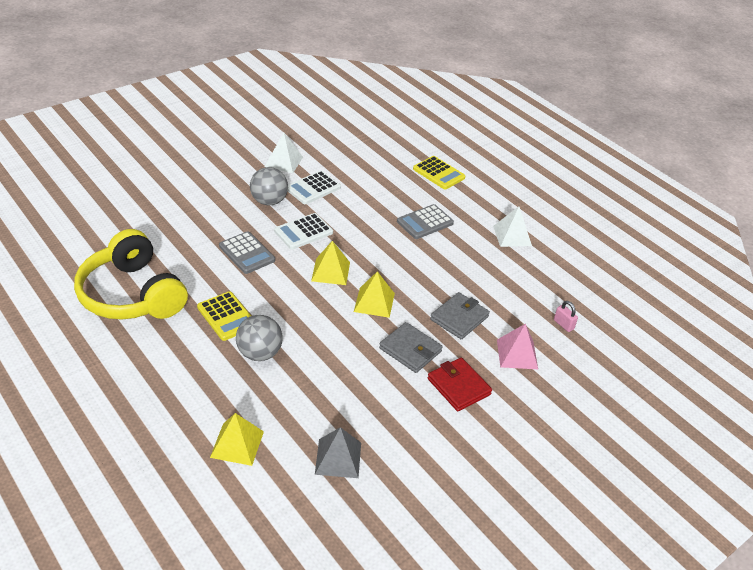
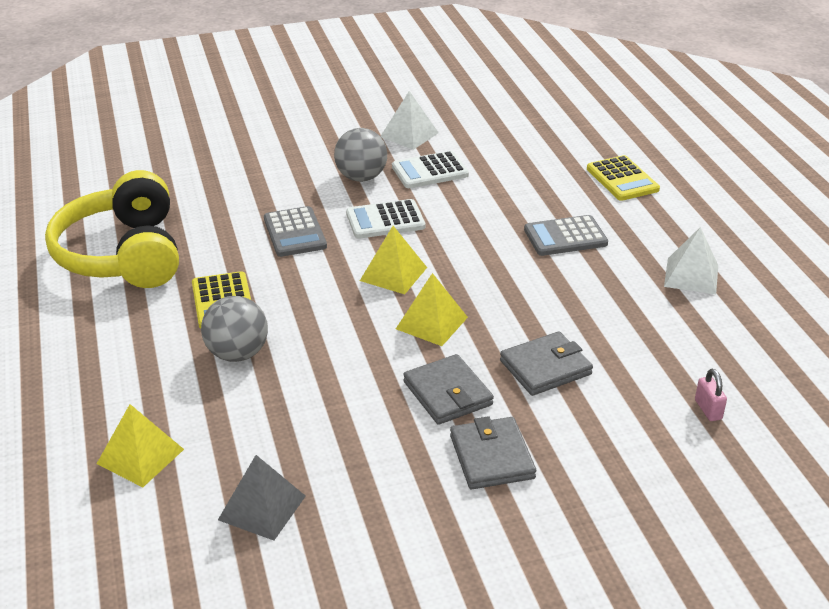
camera: 25 degrees right, 5 degrees down
red wallet [428,358,492,411] -> grey wallet [450,416,536,489]
pink pyramid [497,323,538,369] -> none

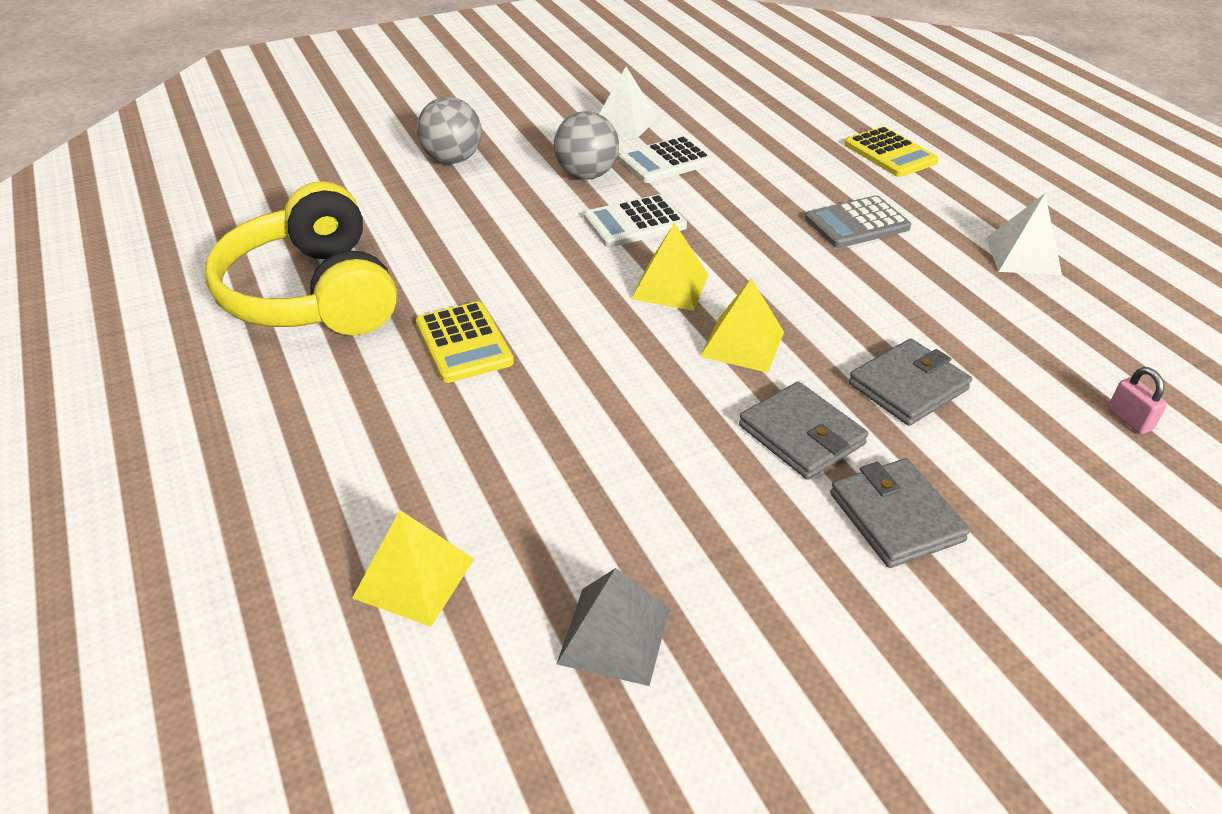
camera: 10 degrees left, 5 degrees up
grey ball [201,296,268,362] -> grey ball moved to [417,97,482,164]
grey calculator [264,206,327,257] -> none

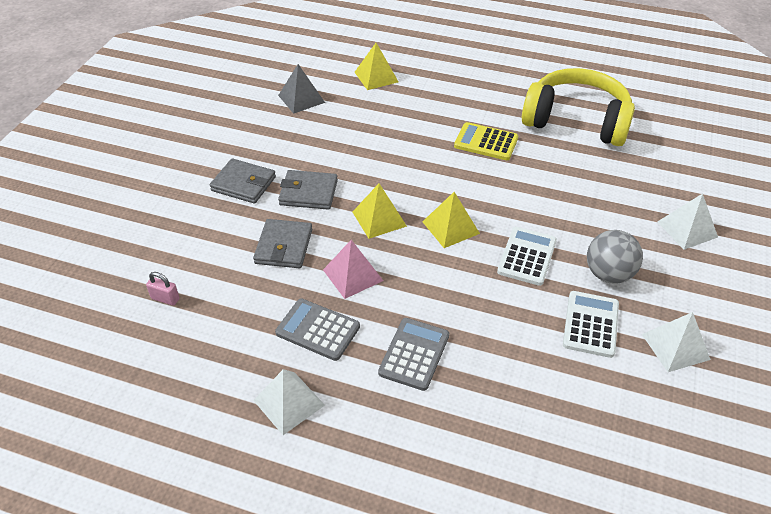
camera: 135 degrees right, 5 degrees up
grey ball [417,97,482,164] -> white pyramid [657,193,718,250]
yellow calculator [845,126,939,177] -> none
none -> grey calculator [275,298,360,361]
none -> pink pyramid [323,240,383,299]

